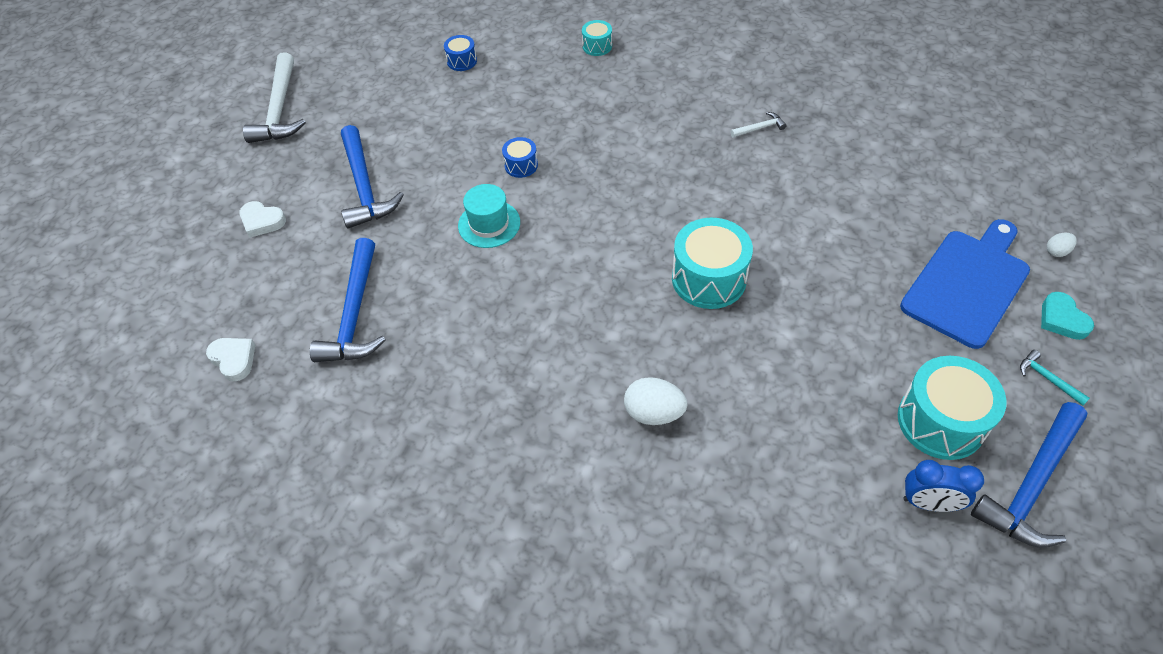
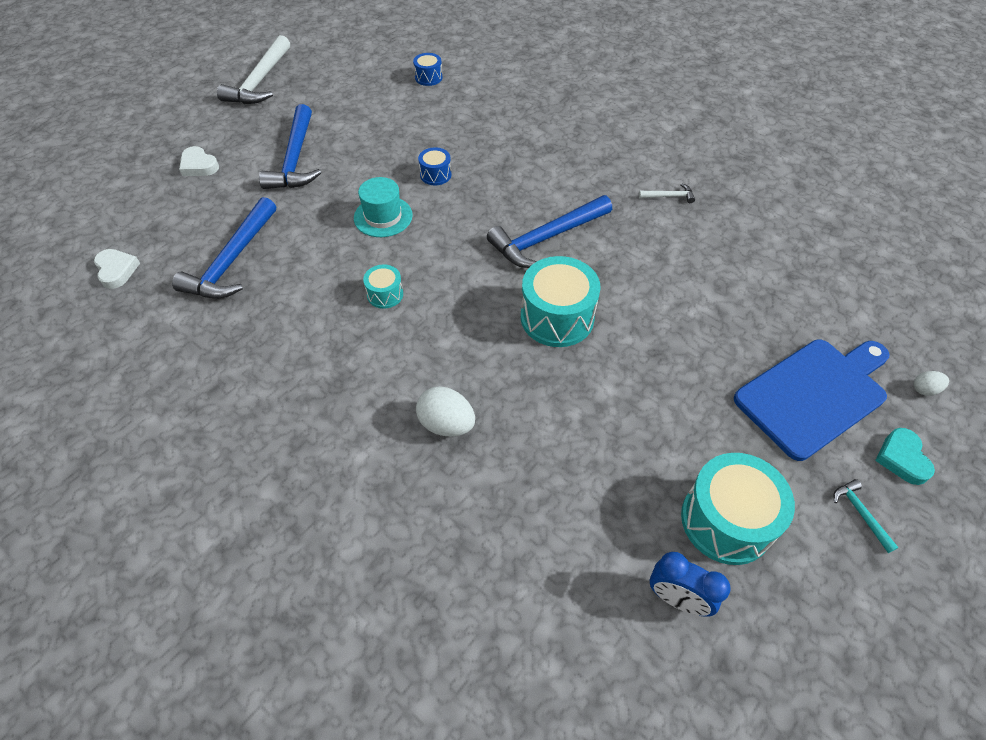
camera: 15 degrees right, 0 degrees up
turquoise drum [582,20,612,56] -> turquoise drum moved to [363,265,403,309]
blue hammer [971,402,1088,548] -> blue hammer moved to [487,195,612,268]

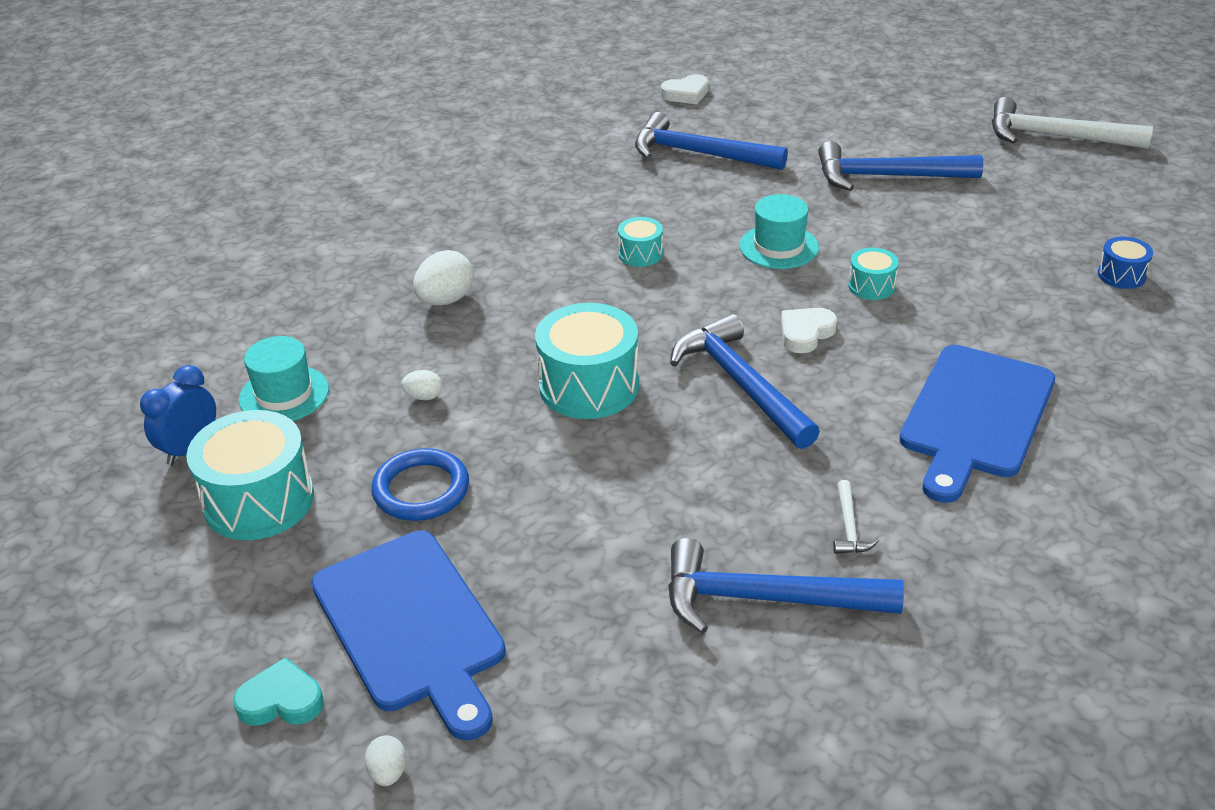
camera: 95 degrees right, 15 degrees down
white heart [179,146,219,176] -> white heart moved to [781,308,837,353]
blue drum [418,147,451,185] -> turquoise drum [848,248,899,300]
turquoise hammer [834,479,899,553] -> none
none -> turquoise hat [239,336,329,421]
none -> blue ring [371,448,469,521]
none -> white egg [401,370,442,400]
none -> blue hammer [668,538,904,634]
none -> blue cutting board [899,345,1055,503]

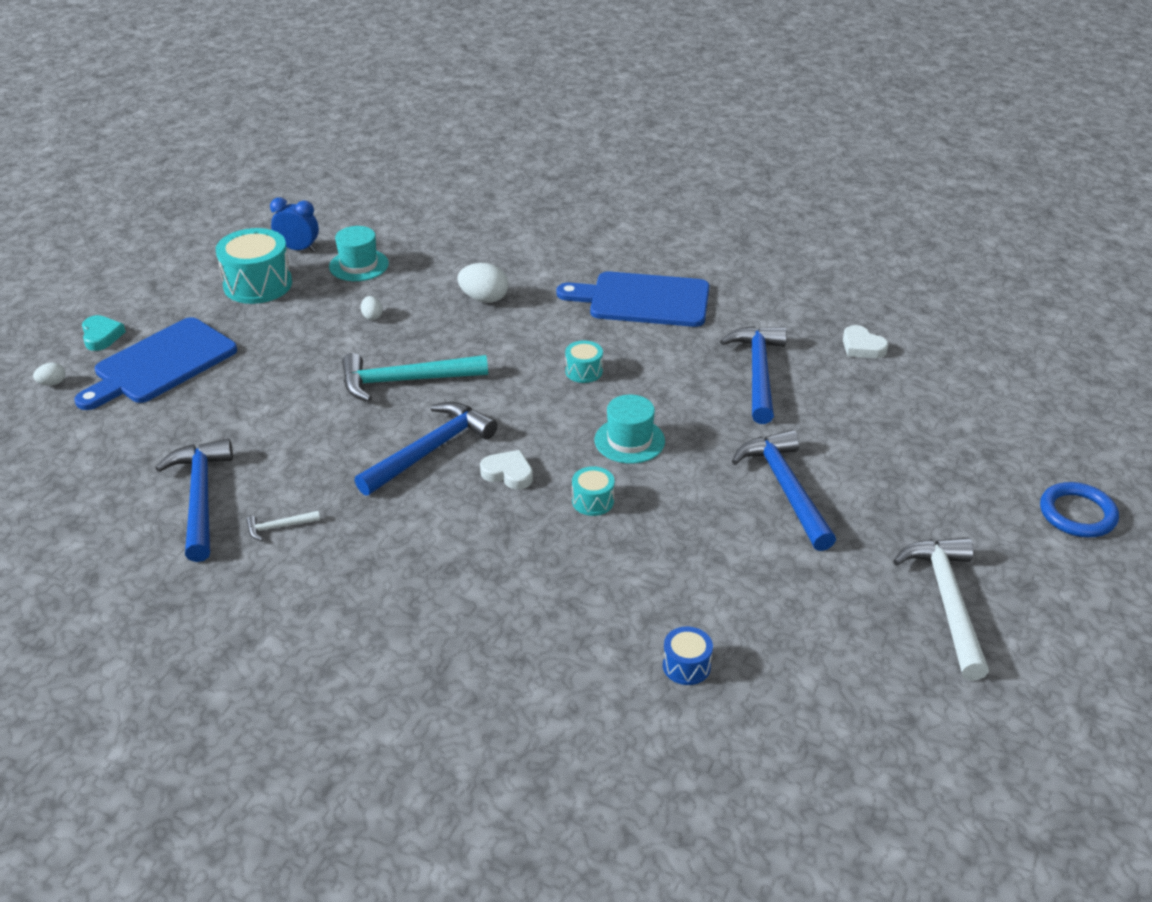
camera: 70 degrees right, 0 degrees up
blue ring [371,448,469,521] -> blue ring moved to [1040,482,1119,537]
turquoise drum [535,303,639,419] -> turquoise hammer [342,353,488,402]
blue cutting board [899,345,1055,503] -> blue cutting board moved to [557,271,709,327]

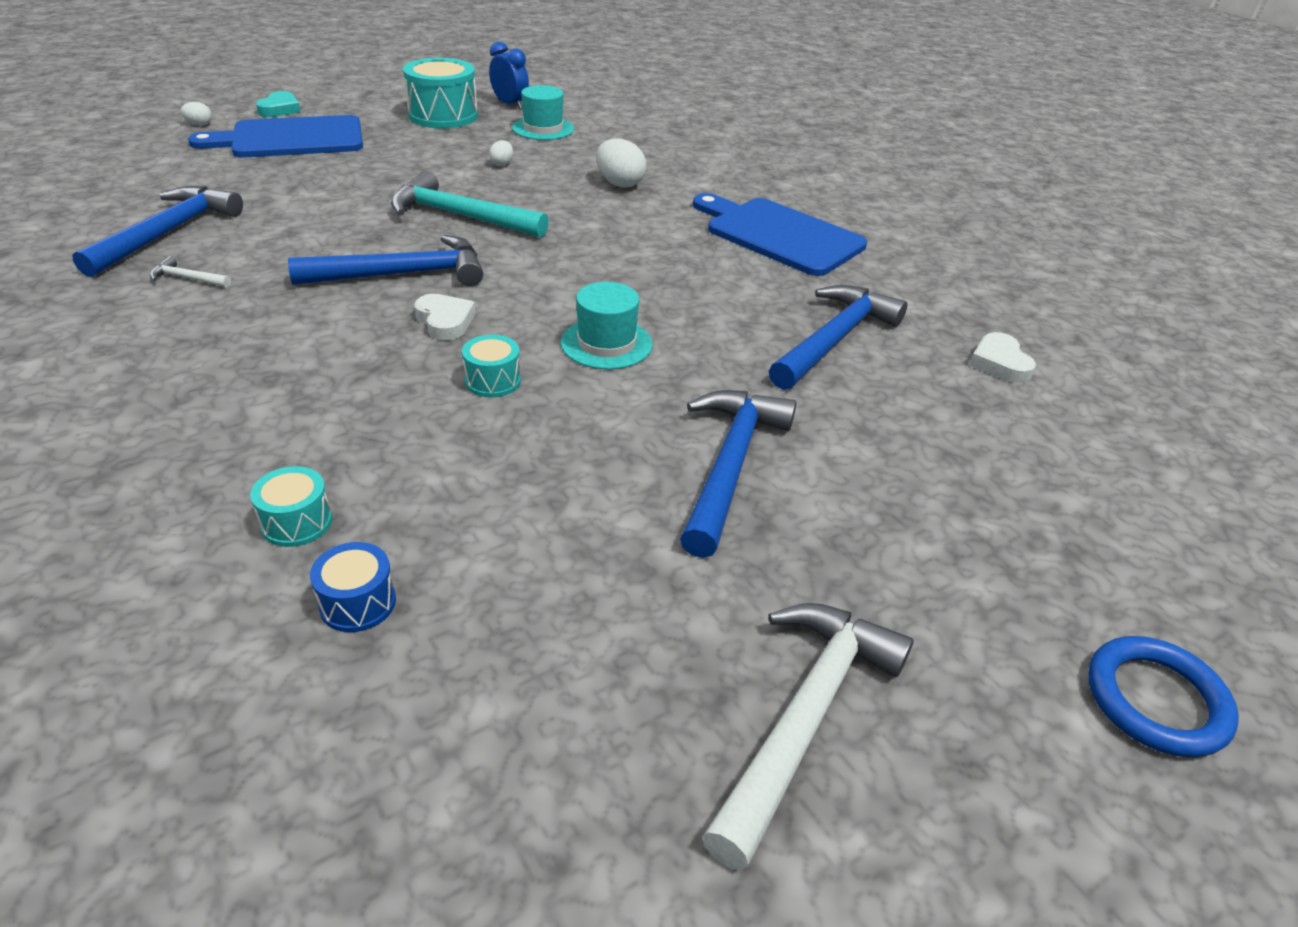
camera: 30 degrees right, 0 degrees up
turquoise drum [565,340,603,383] -> turquoise drum moved to [250,466,332,547]

